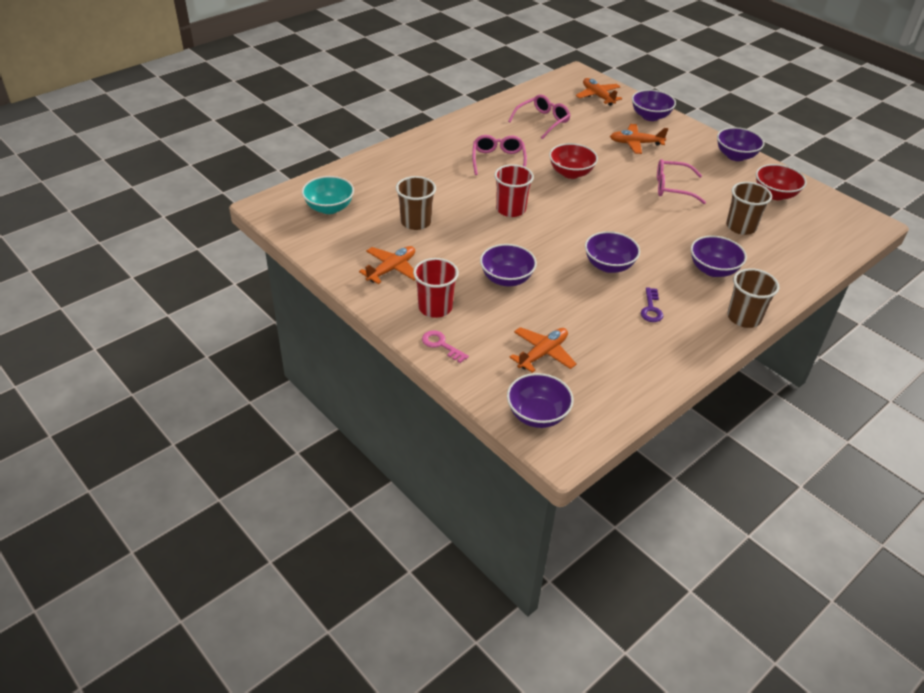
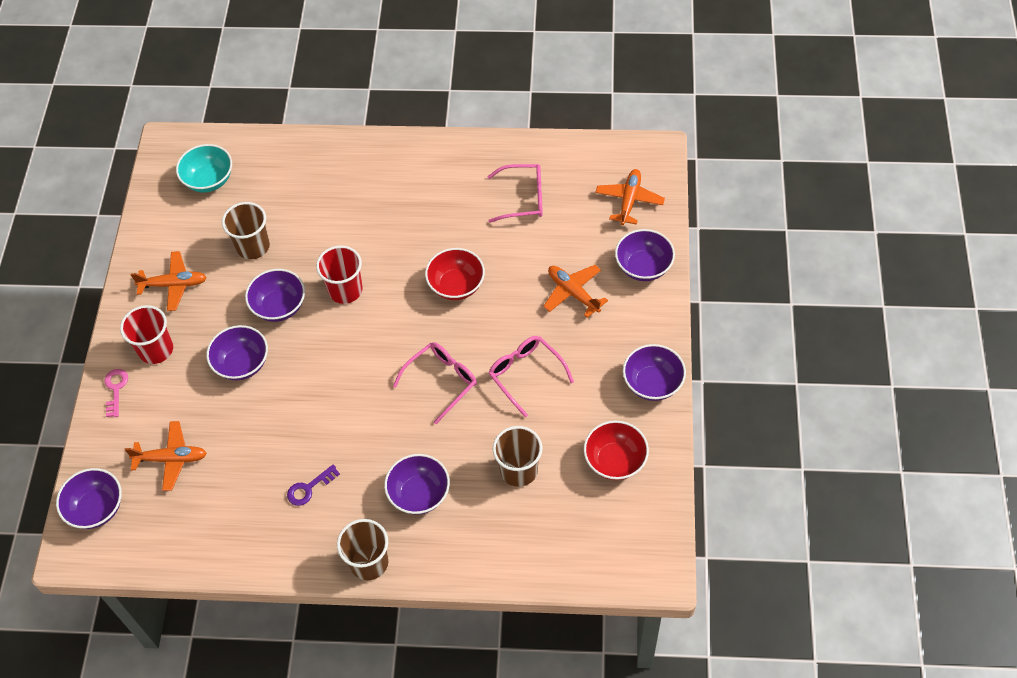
camera: 50 degrees right, 15 degrees up
pink glasses [472,135,527,175] -> pink glasses moved to [393,342,477,424]
purple bowl [585,231,640,273] -> purple bowl moved to [245,269,305,322]

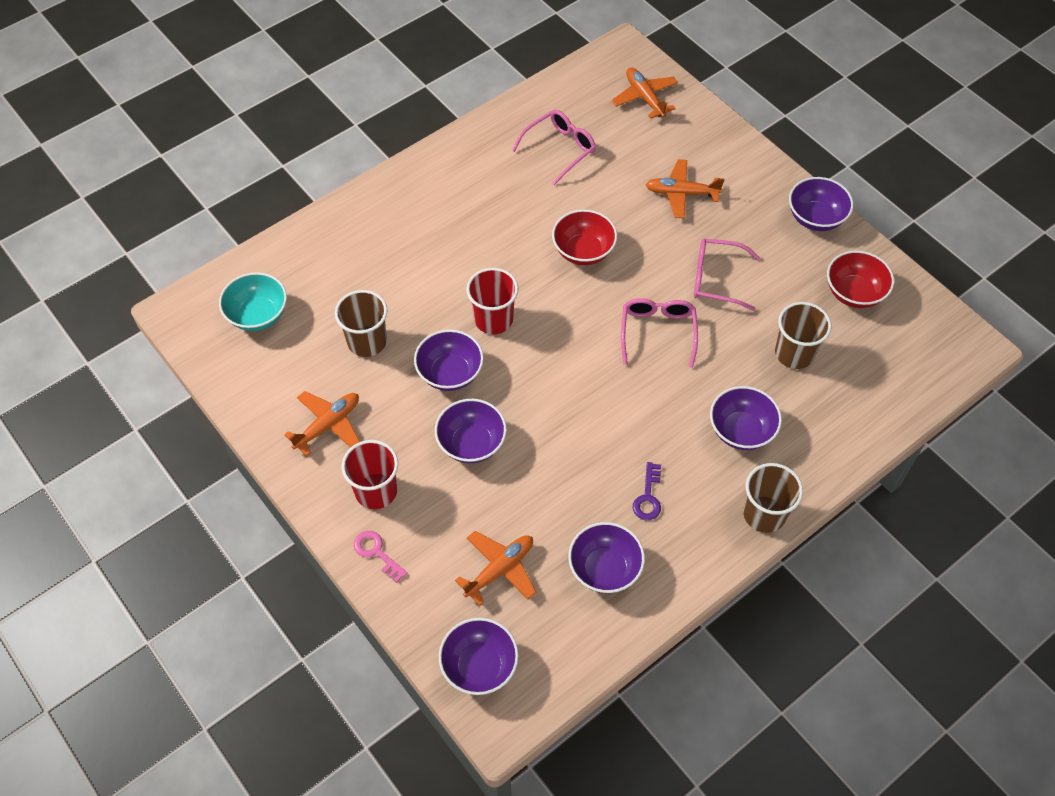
camera: 45 degrees left, 0 degrees up
purple bowl [615,229,675,281] -> purple bowl moved to [568,522,645,593]

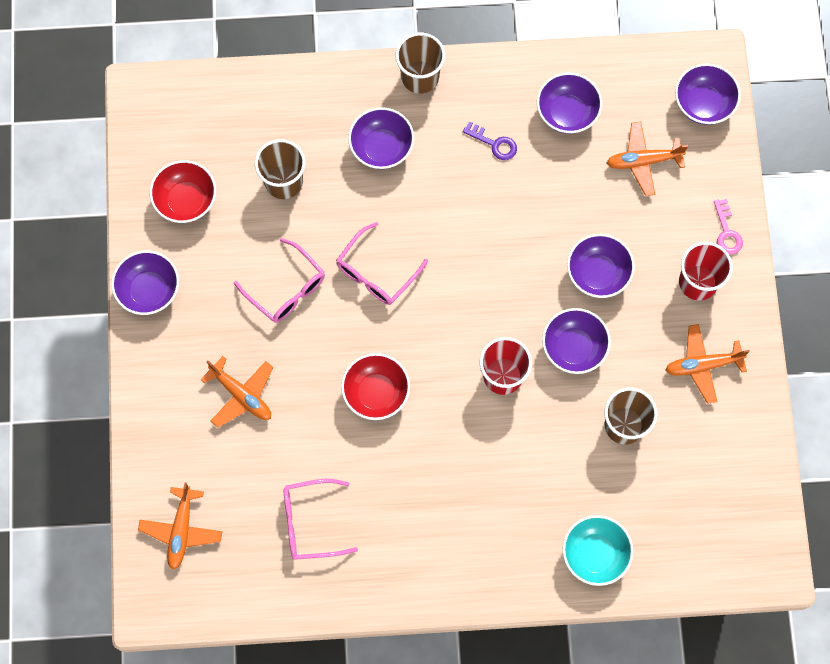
camera: 145 degrees left, 15 degrees up
turquoise bowl [219,272,287,331] -> turquoise bowl moved to [563,515,633,586]
purple key [633,462,661,520] -> purple key turned 75 degrees clockwise [463,121,517,160]

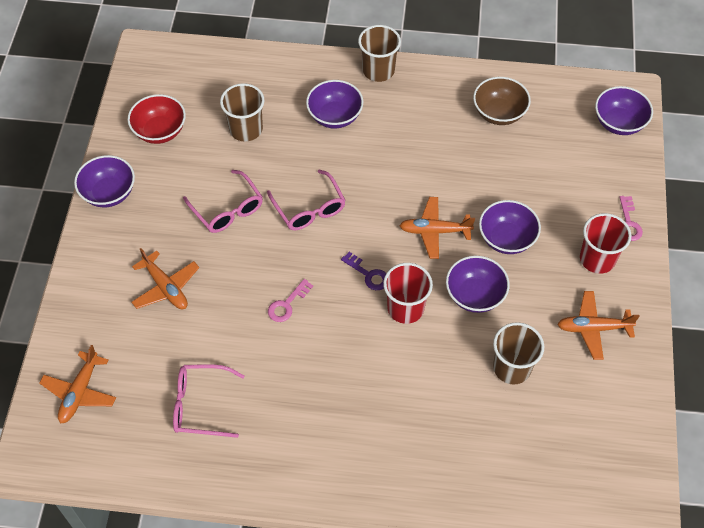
camera: 10 degrees right, 15 degrees down
pink glasses [336,222,428,305] -> pink glasses turned 75 degrees counterclockwise [267,169,346,230]
red bowl [341,353,410,420] -> pink key [268,279,313,322]
purple key [463,121,517,160] -> purple key moved to [341,252,386,290]
purple bowl [537,72,602,134] -> brown bowl [473,77,531,125]
turquoise bowl [563,515,633,586] -> none
orange plane [607,122,688,196] -> orange plane moved to [399,197,475,259]

